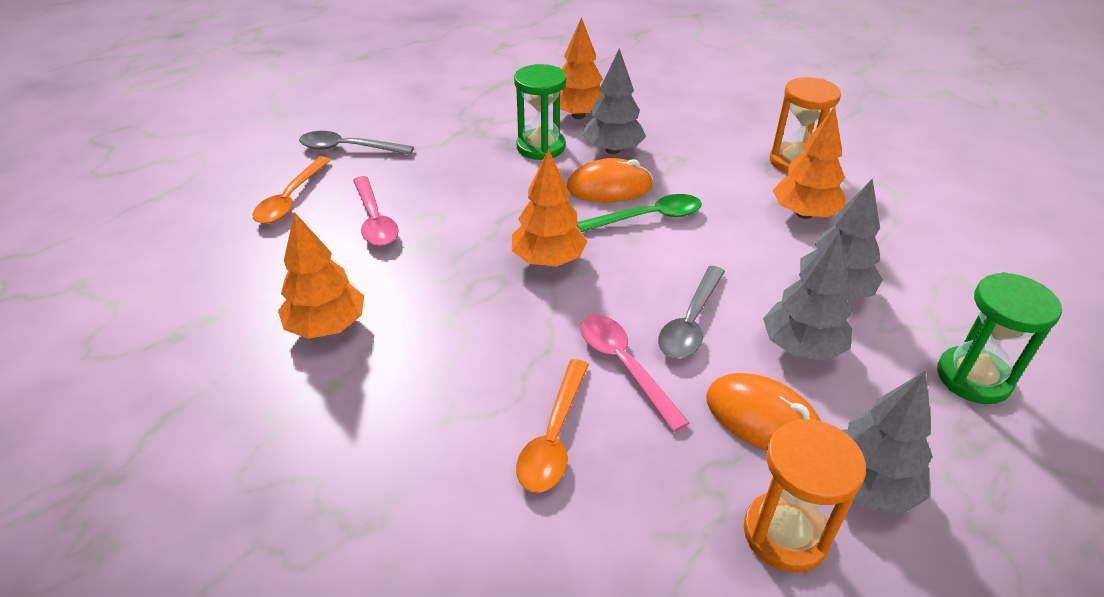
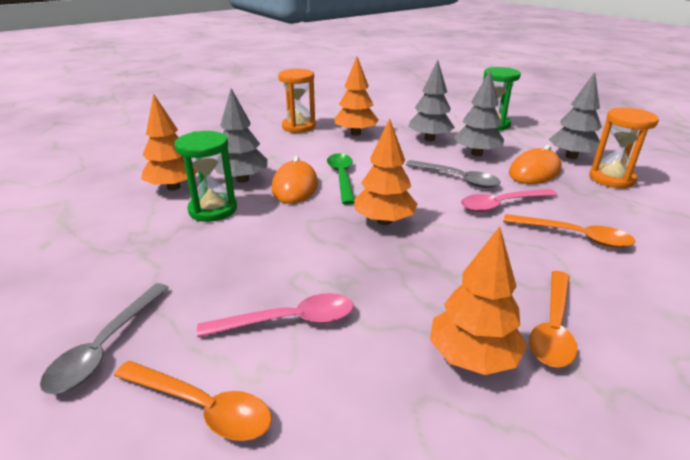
camera: 80 degrees left, 10 degrees down
none -> orange spoon [529,271,577,368]

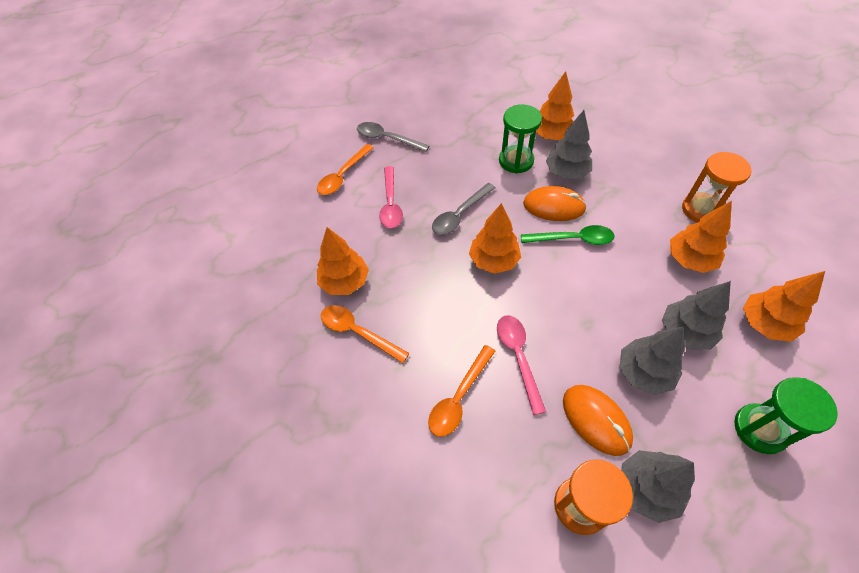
camera: 100 degrees right, 25 degrees up
grey spoon [406,160,500,188] -> grey spoon moved to [432,183,495,235]
none -> orange tree [743,271,825,342]

